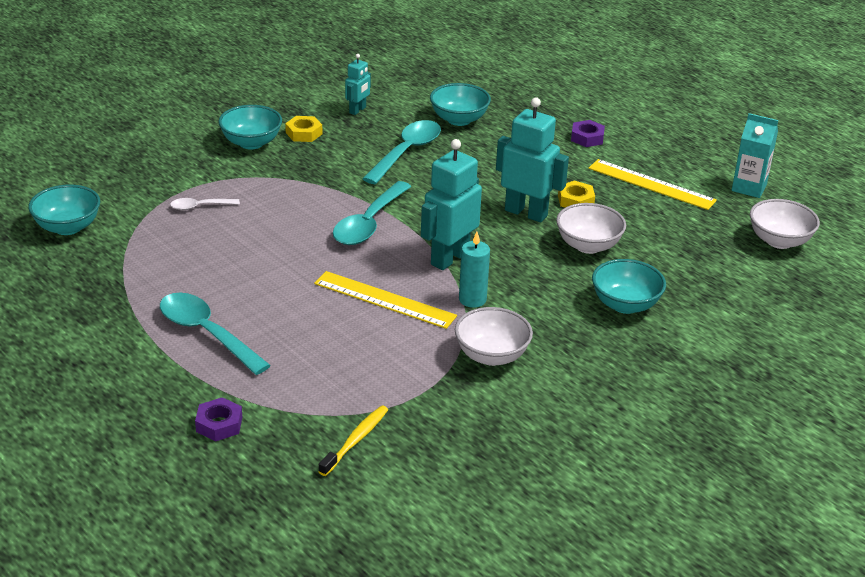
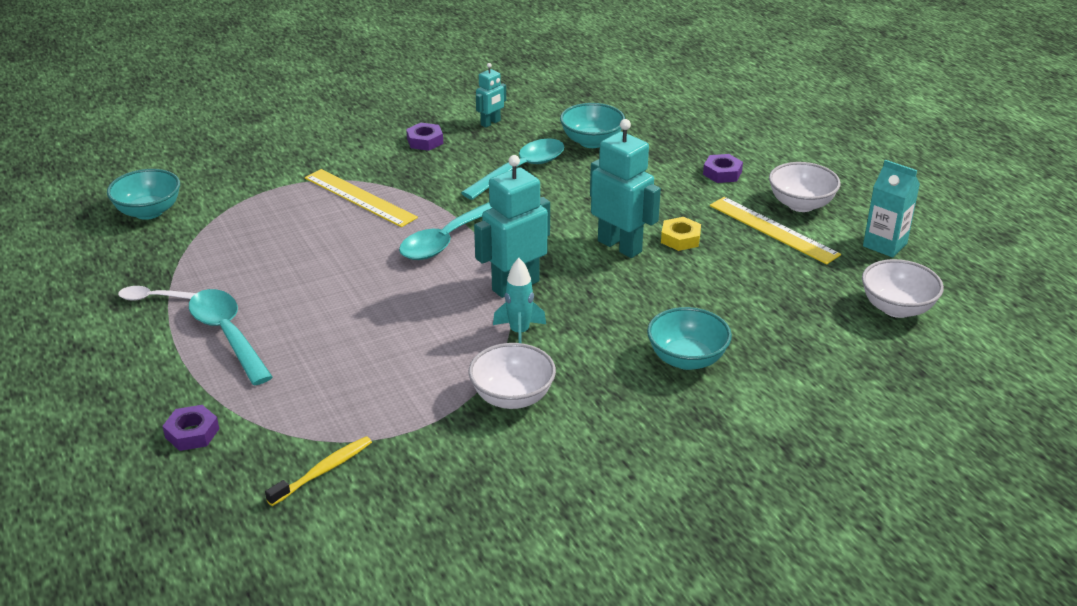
camera: 15 degrees right, 0 degrees up
white spoon [170,198,240,210] -> white spoon moved to [118,286,196,301]
turquoise bowl [218,105,282,150] -> none
yellow nut [285,116,322,142] -> purple nut [406,123,443,151]
yellow ruler [314,271,457,329] -> yellow ruler moved to [305,169,418,227]
turquoise candle [459,232,490,308] -> turquoise rocket [493,258,546,343]
white bowl [556,203,626,254] -> white bowl moved to [769,162,841,212]

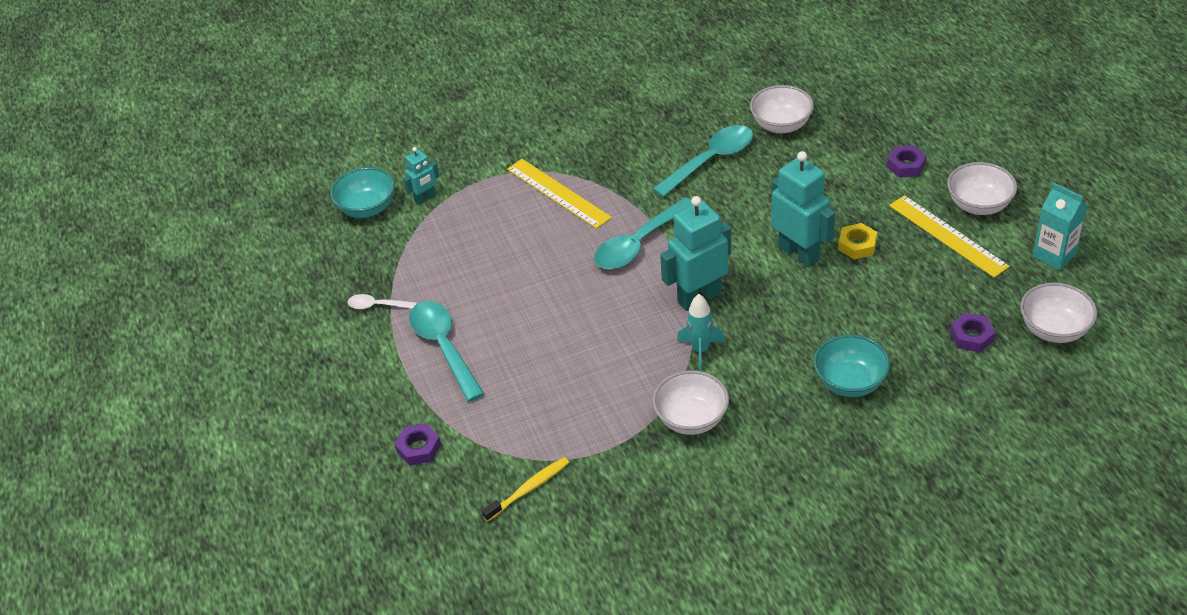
camera: 10 degrees right, 10 degrees up
purple nut [406,123,443,151] -> purple nut moved to [950,313,996,353]
turquoise robot [476,63,506,128] -> turquoise robot moved to [403,147,439,205]
turquoise bowl [560,103,625,148] -> white bowl [750,85,814,133]

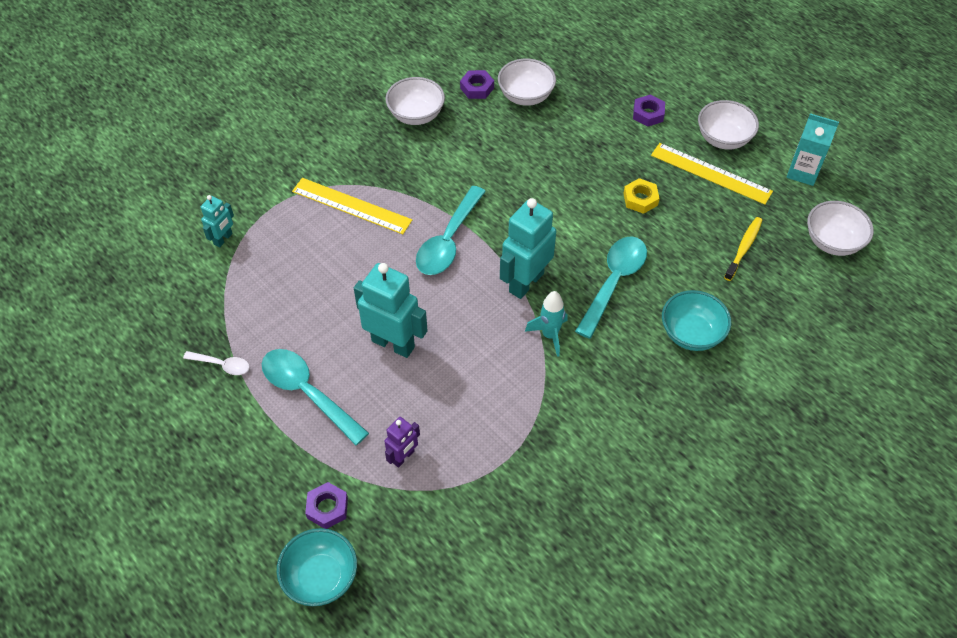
camera: 25 degrees left, 10 degrees up
turquoise bowl [330,167,395,218] -> turquoise bowl moved to [277,528,357,606]
white spoon [347,294,417,309] -> white spoon turned 150 degrees counterclockwise [183,351,250,375]
yellow toothbrush [482,457,569,522] -> yellow toothbrush moved to [724,217,762,281]
turquoise spoon [653,125,753,197] -> turquoise spoon moved to [575,236,647,339]
white bowl [653,370,729,435] -> white bowl moved to [386,77,445,125]
turquoise robot [771,151,835,268] -> turquoise robot moved to [354,263,428,358]
purple nut [950,313,996,353] -> purple nut moved to [460,70,494,99]
none -> purple robot [384,417,420,468]

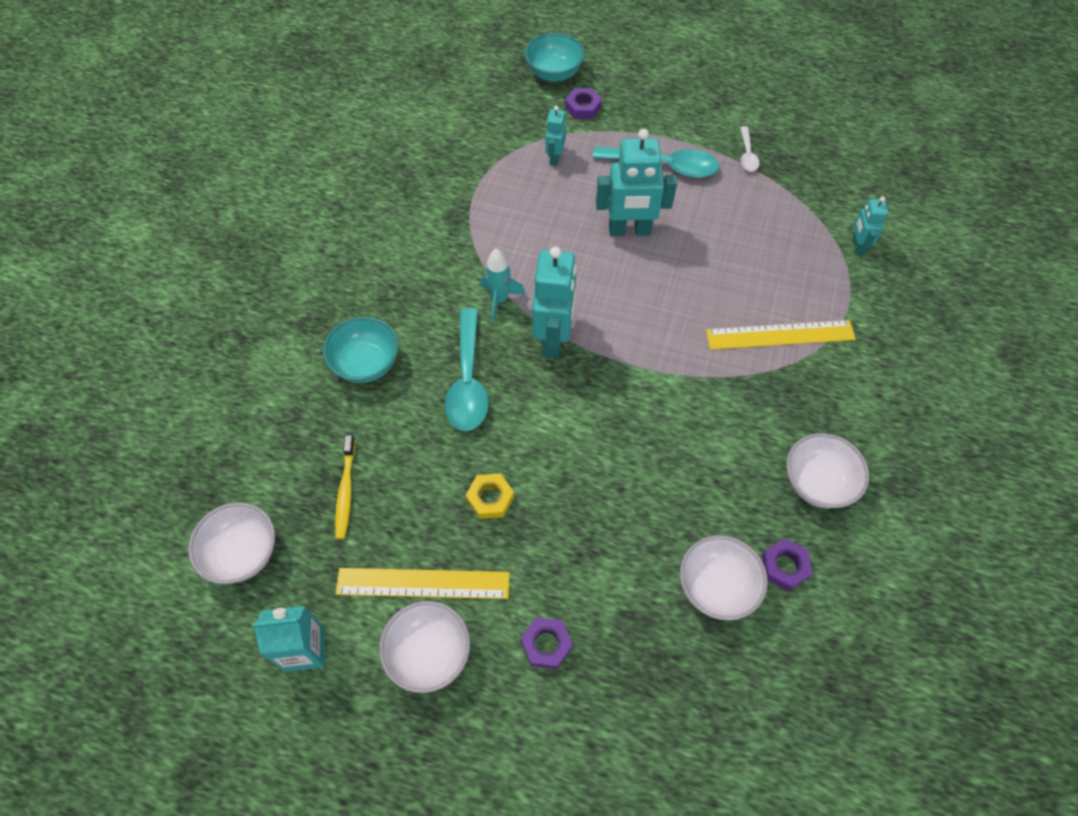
camera: 150 degrees right, 5 degrees up
white spoon [183,351,250,375] -> white spoon turned 75 degrees counterclockwise [740,126,759,172]
purple robot [384,417,420,468] -> turquoise robot [545,106,566,166]
turquoise spoon [416,186,486,275] -> none

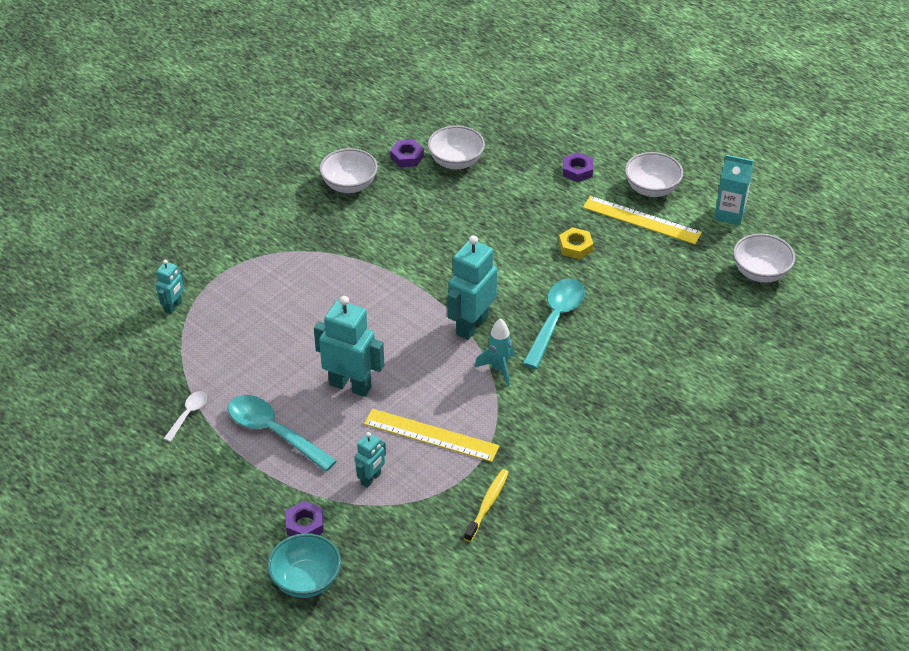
camera: 155 degrees left, 15 degrees down
turquoise bowl [323,317,399,383] -> none
yellow toothbrush [335,435,355,539] -> yellow toothbrush moved to [464,469,509,542]
yellow ruler [706,320,856,350] -> yellow ruler moved to [364,409,499,462]

